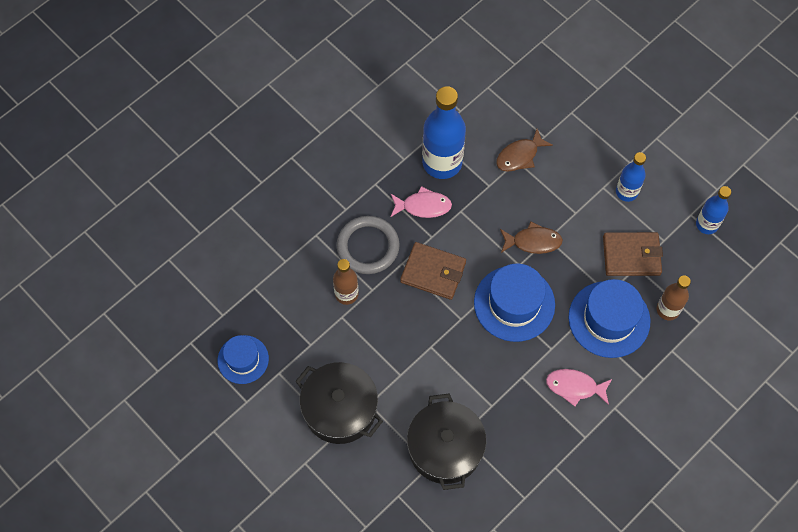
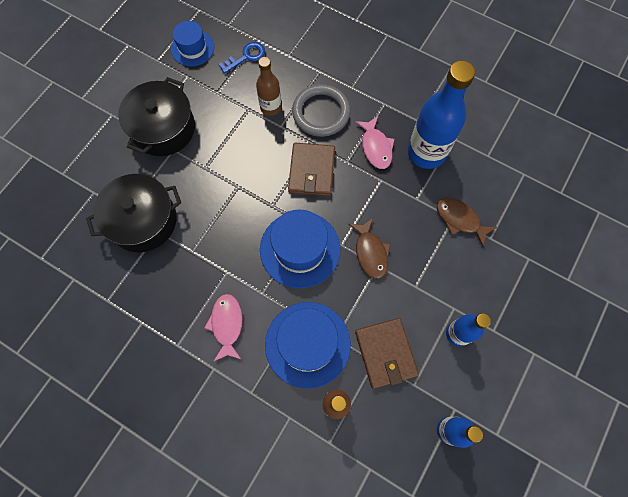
camera: 75 degrees right, 5 degrees up
none -> blue key [218,42,265,74]

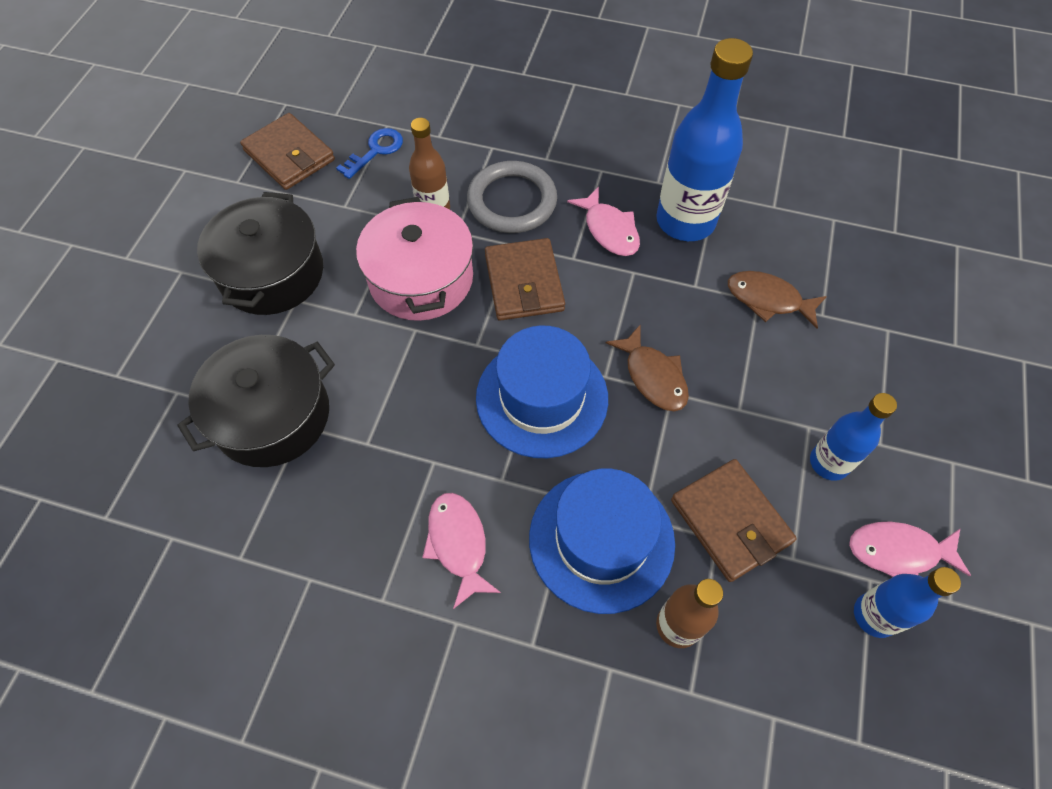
camera: 15 degrees left, 10 degrees down
blue hat [171,21,214,66] -> brown wallet [240,113,335,190]
none -> pink pot [356,197,473,321]
none -> pink fish [849,521,971,577]

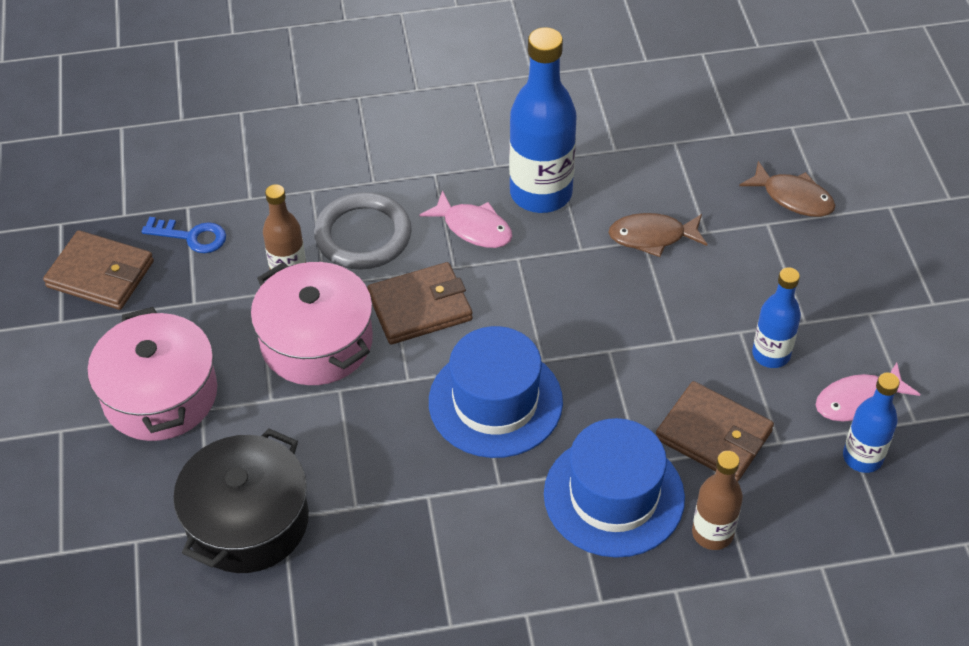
camera: 25 degrees left, 10 degrees down
black pot [197,192,323,315] -> pink pot [87,307,217,441]
blue key [336,128,403,179] -> blue key turned 90 degrees clockwise [142,217,226,253]
pink fish [422,493,501,609] -> none
brown wallet [485,238,565,321] -> brown wallet turned 75 degrees counterclockwise [367,262,473,345]
brown fish [606,325,689,411] -> brown fish moved to [739,161,836,217]

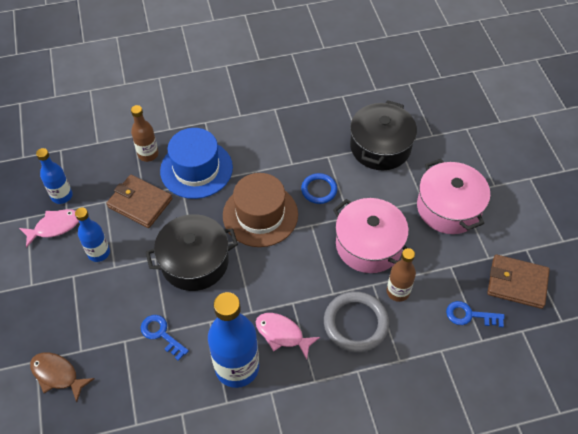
camera: 175 degrees right, 5 degrees up
brown wallet [367,262,473,345] -> none
blue hat [429,326,563,458] -> brown hat [223,173,298,247]
brown fish [608,213,707,257] -> blue key [141,315,189,361]
none -> black pot [145,214,238,291]
none -> blue ring [301,173,337,204]

